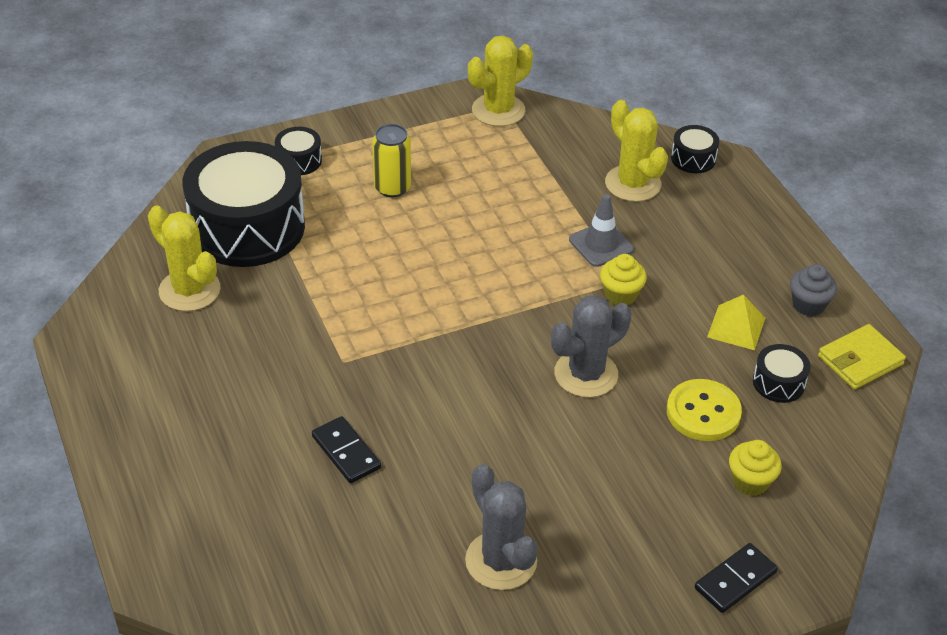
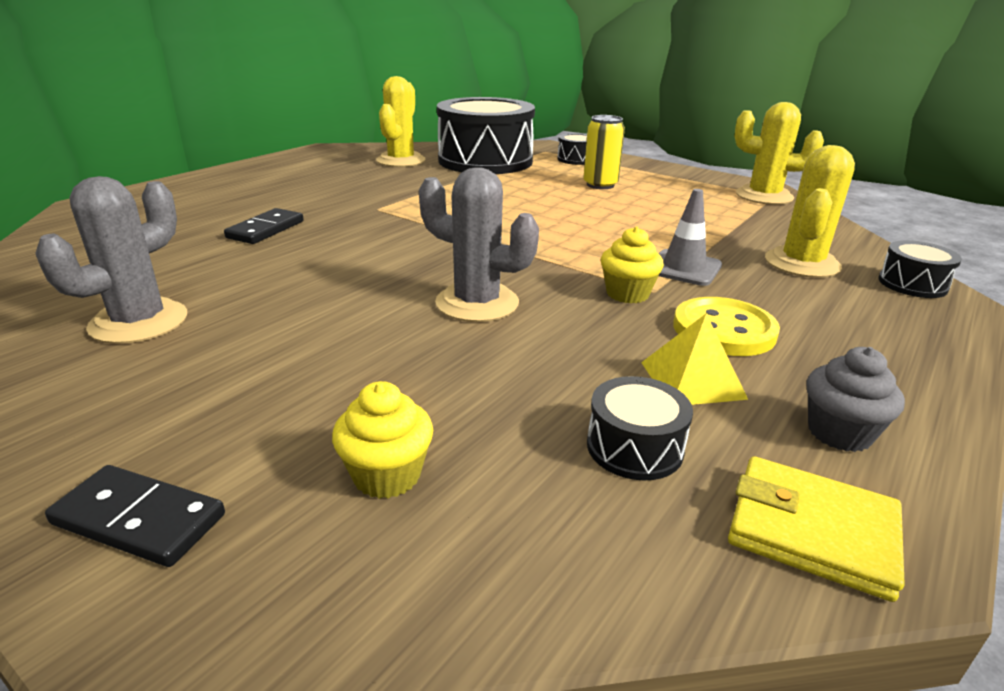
camera: 60 degrees right, 15 degrees down
yellow button [667,379,742,441] -> yellow button moved to [673,297,780,356]

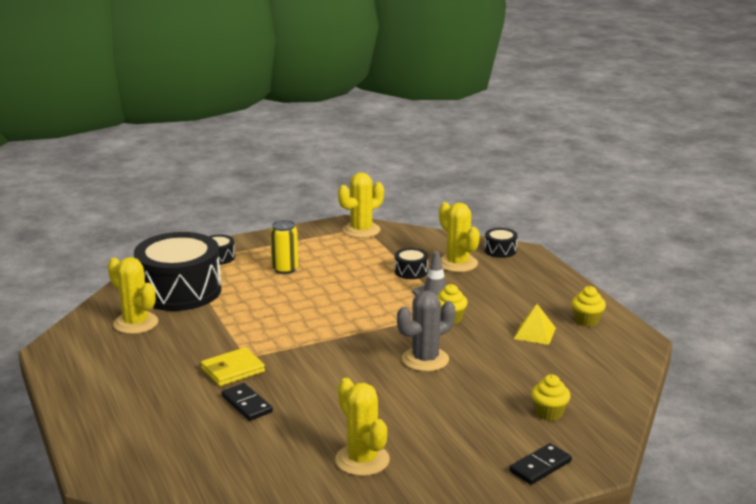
camera: 60 degrees left, 5 degrees down
grey cactus [35,176,187,344] -> yellow cactus [335,378,390,476]
black drum [587,376,693,481] -> black drum moved to [395,248,428,279]
yellow button [673,297,780,356] -> none
yellow wallet [728,456,905,602] -> yellow wallet moved to [201,347,265,386]
grey cupcake [806,347,905,452] -> yellow cupcake [572,286,606,327]

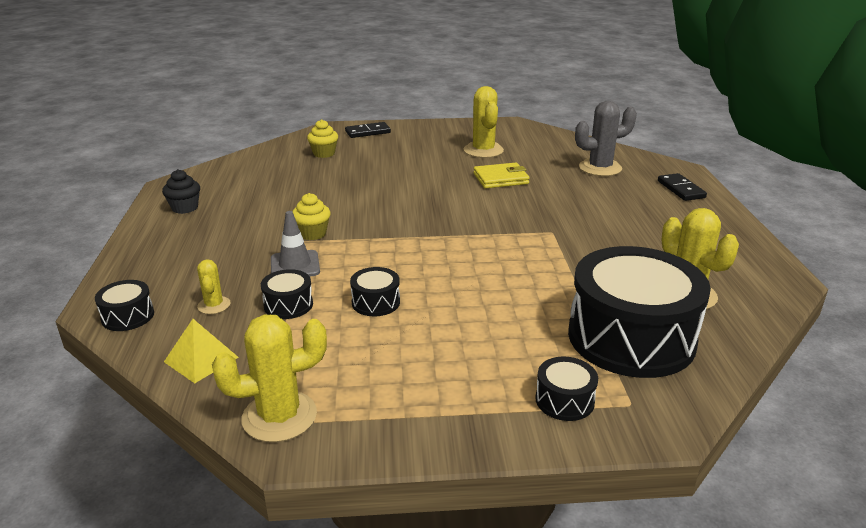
camera: 160 degrees left, 5 degrees up
yellow wallet [201,347,265,386] -> yellow wallet moved to [473,163,530,189]
black domino [221,383,273,421] -> black domino moved to [658,173,707,201]
yellow can [270,220,298,274] -> none
grey cactus [397,290,455,372] -> grey cactus moved to [575,101,637,176]
yellow cactus [439,202,480,272] -> yellow cactus [197,259,231,314], size x0.54
yellow pyramid [514,304,556,345] -> yellow pyramid moved to [164,319,239,383]
yellow cupcake [572,286,606,327] -> black cupcake [162,169,200,214]
none -> black drum [350,267,400,316]

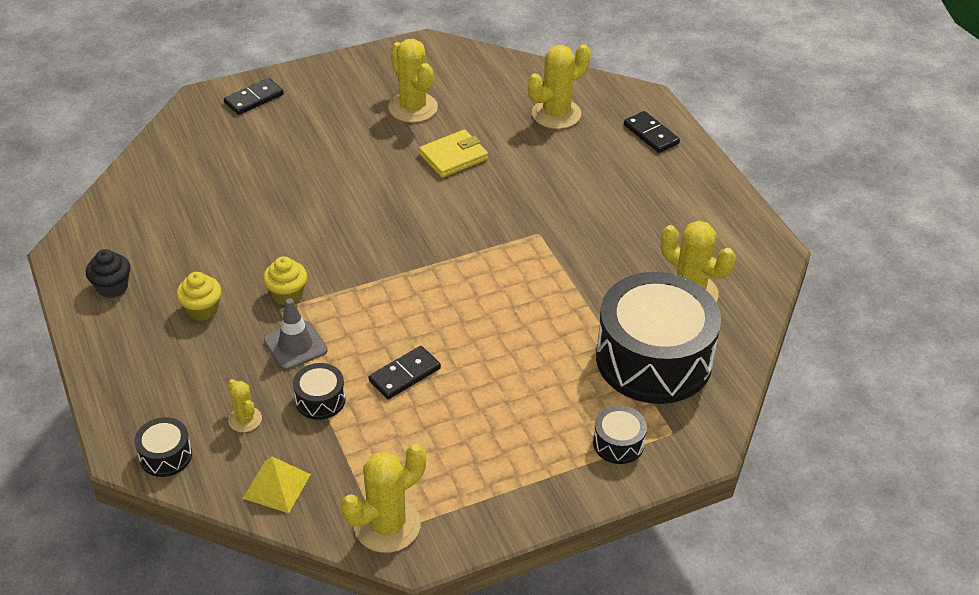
camera: 20 degrees left, 15 degrees up
yellow cupcake [307,119,338,158] -> yellow cupcake moved to [176,272,221,321]
black drum [350,267,400,316] -> black domino [368,346,441,399]
grey cactus [575,101,637,176] -> yellow cactus [528,44,591,129]

